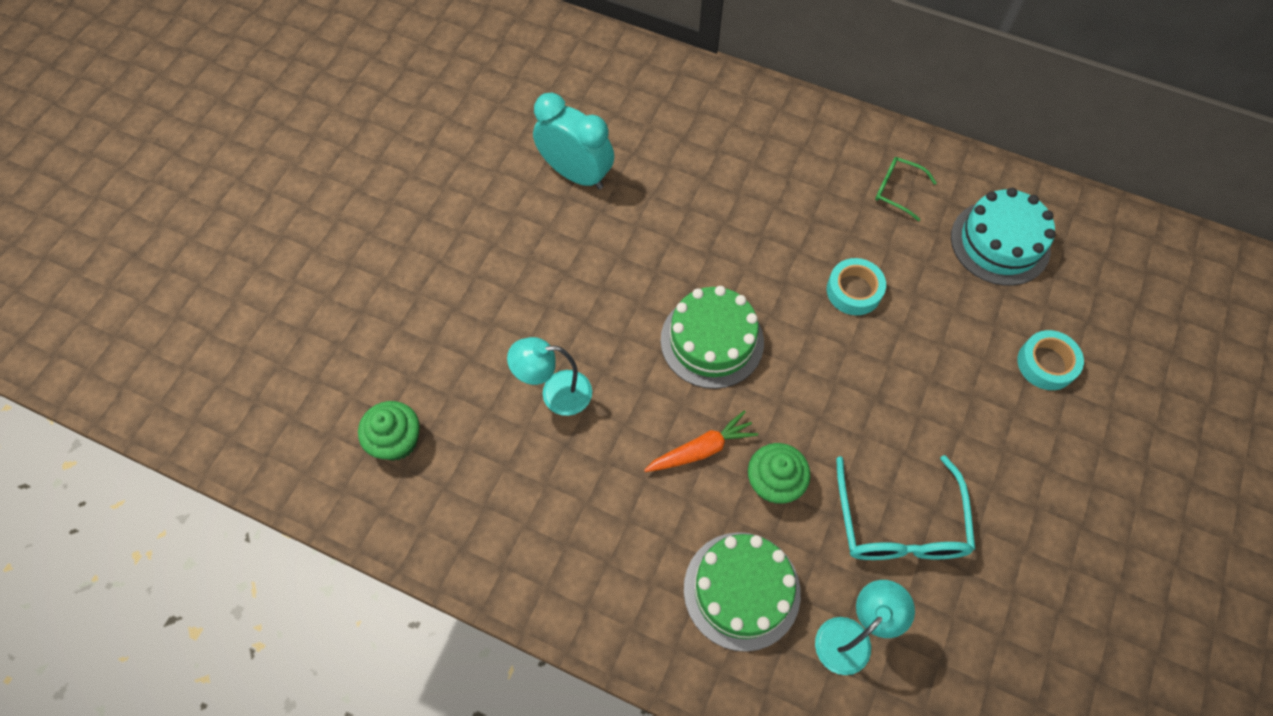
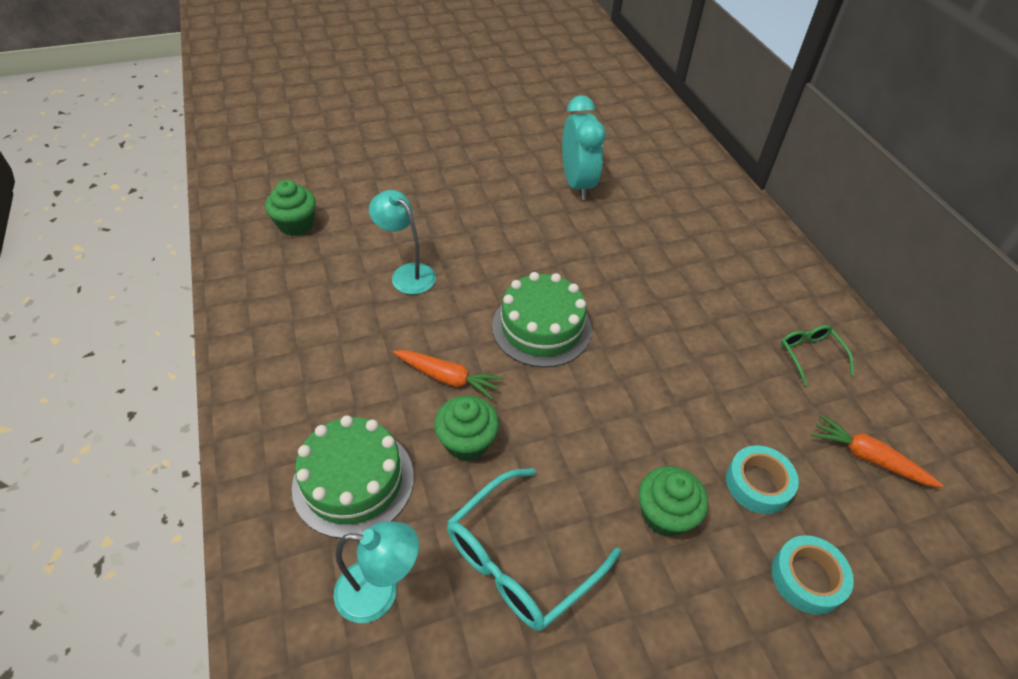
camera: 45 degrees right, 15 degrees down
turquoise tape [827,258,886,315] -> turquoise tape moved to [726,445,799,514]
turquoise cake [951,188,1056,286] -> orange carrot [812,414,944,488]
none -> green cupcake [639,466,708,537]

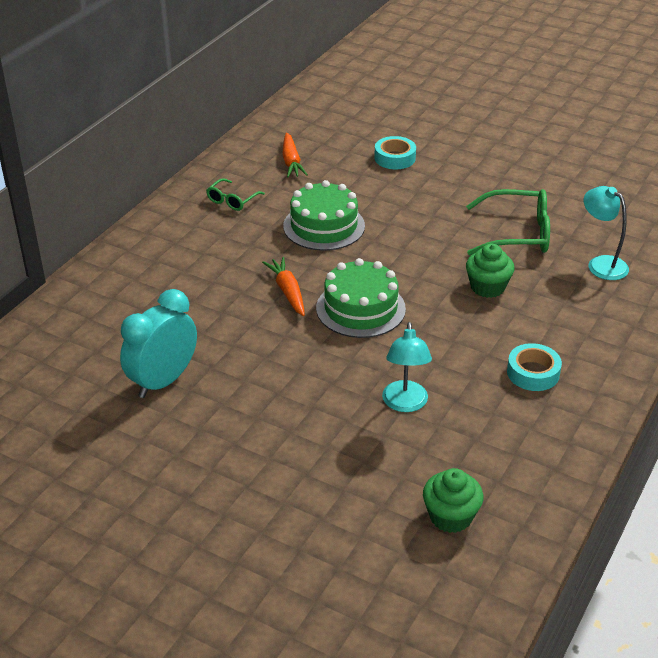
camera: 130 degrees left, 10 degrees down
green cake [292,415,414,538] -> green cake moved to [283,180,365,251]
orange carrot [393,350,504,400] -> orange carrot moved to [262,257,305,316]
turquoise glasses [447,468,621,631] -> green glasses [466,189,550,255]
green cupcake [639,466,708,537] -> none
turquoise tape [726,445,799,514] -> turquoise tape moved to [507,343,562,391]

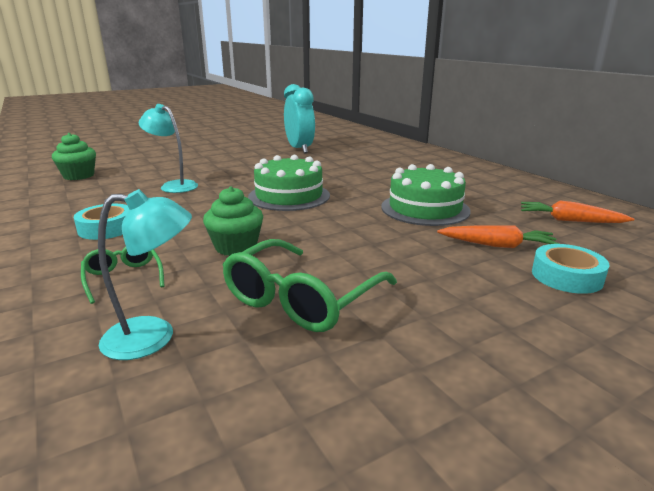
camera: 120 degrees right, 15 degrees down
green glasses [206,178,265,211] -> green glasses moved to [81,247,164,304]
orange carrot [262,257,305,316] -> orange carrot moved to [437,226,560,248]

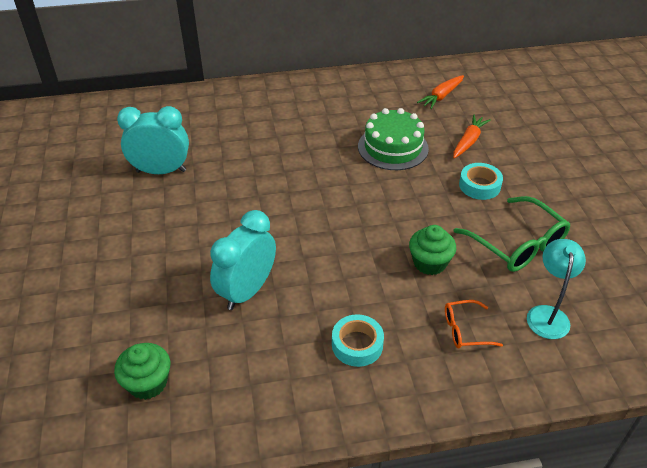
camera: 70 degrees left, 20 degrees up
green glasses [81,247,164,304] -> orange glasses [445,300,503,349]
turquoise lamp [139,104,198,193] -> turquoise clock [210,210,276,310]
green cake [248,155,330,211] -> none
turquoise tape [532,244,610,294] -> turquoise tape moved to [459,163,503,200]

